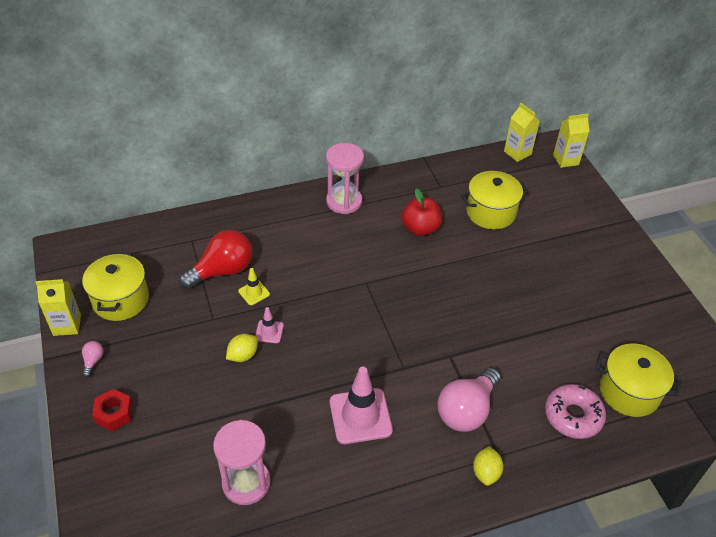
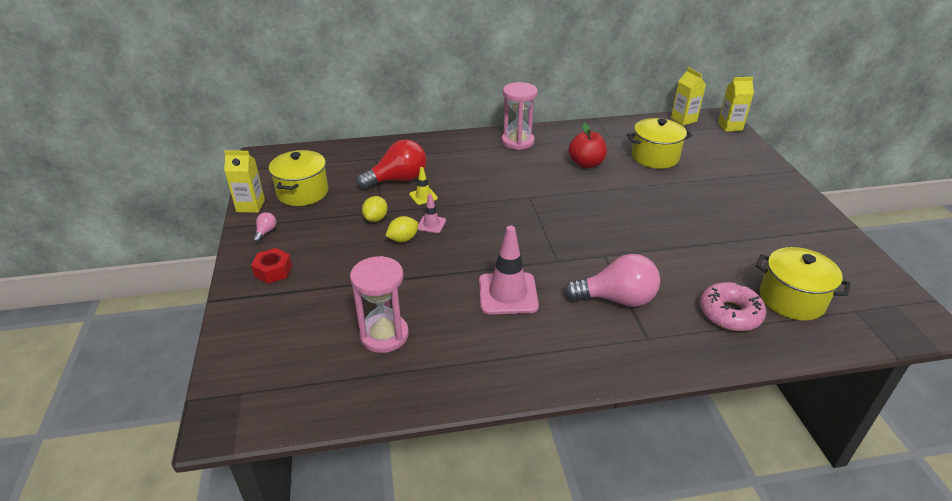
camera: 10 degrees right, 10 degrees down
pink light bulb [437,368,501,432] -> pink light bulb turned 135 degrees counterclockwise [564,254,660,307]
yellow lemon [473,446,503,486] -> yellow lemon moved to [362,196,388,222]

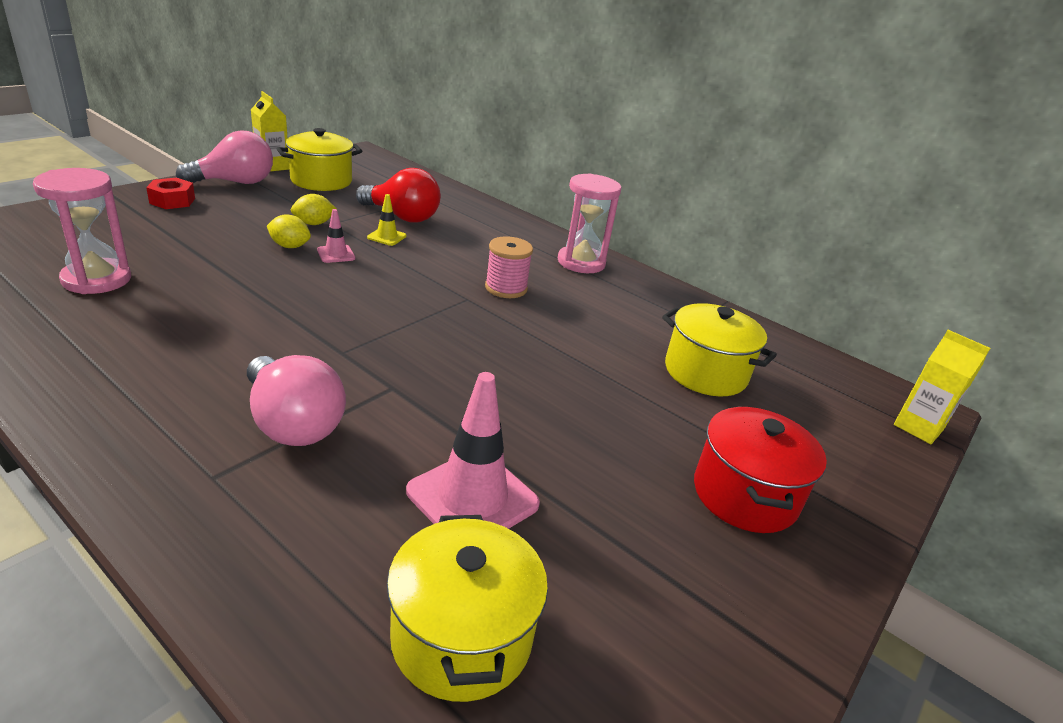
camera: 45 degrees right, 5 degrees down
pink light bulb [253,212,276,242] -> pink light bulb [176,130,273,184], size x2.35
pink traffic cone [479,226,539,314] -> pink traffic cone moved to [406,372,540,529]
red apple [569,123,607,168] -> none
yellow carton [671,67,706,126] -> none
pink donut [700,282,766,331] -> none
none -> pink spool [485,236,533,298]
none -> red pot [694,406,827,533]

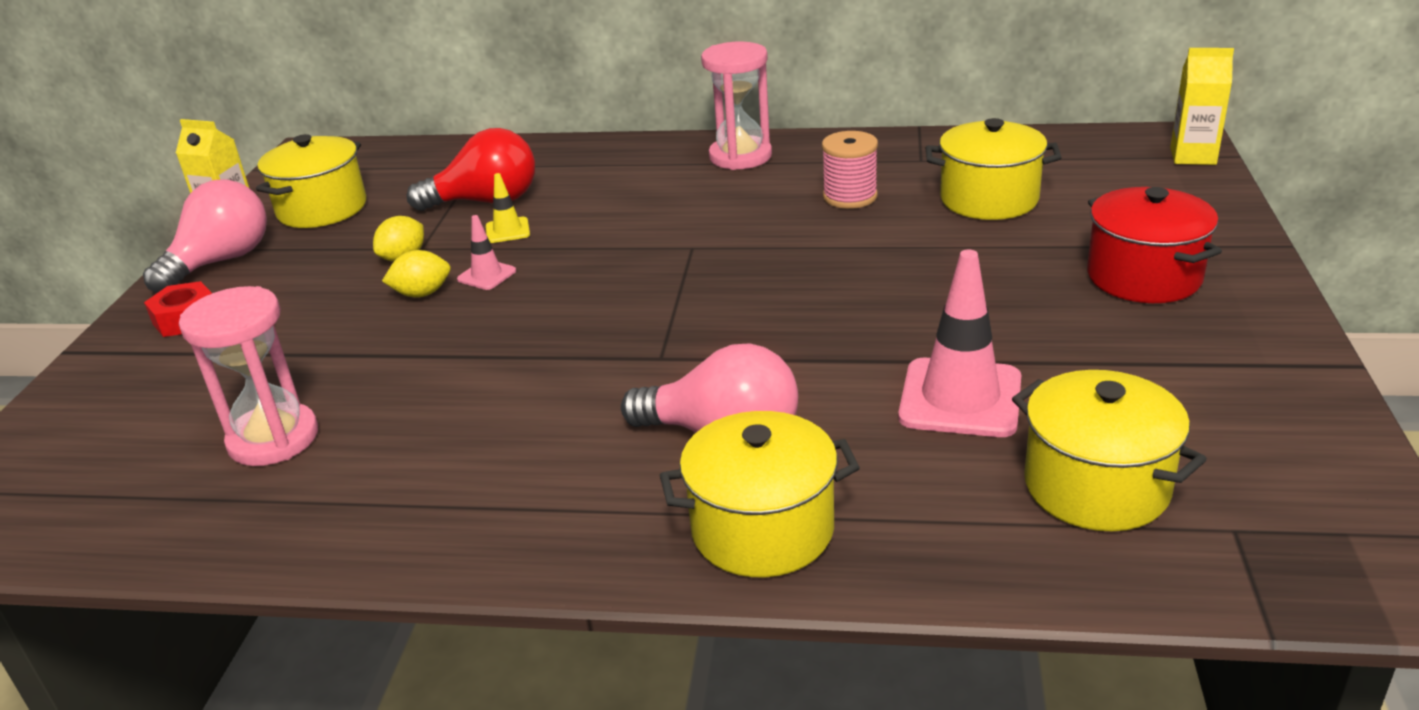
camera: 25 degrees left, 0 degrees up
pink spool [485,236,533,298] -> pink spool moved to [822,131,878,209]
none -> yellow pot [660,411,860,577]

